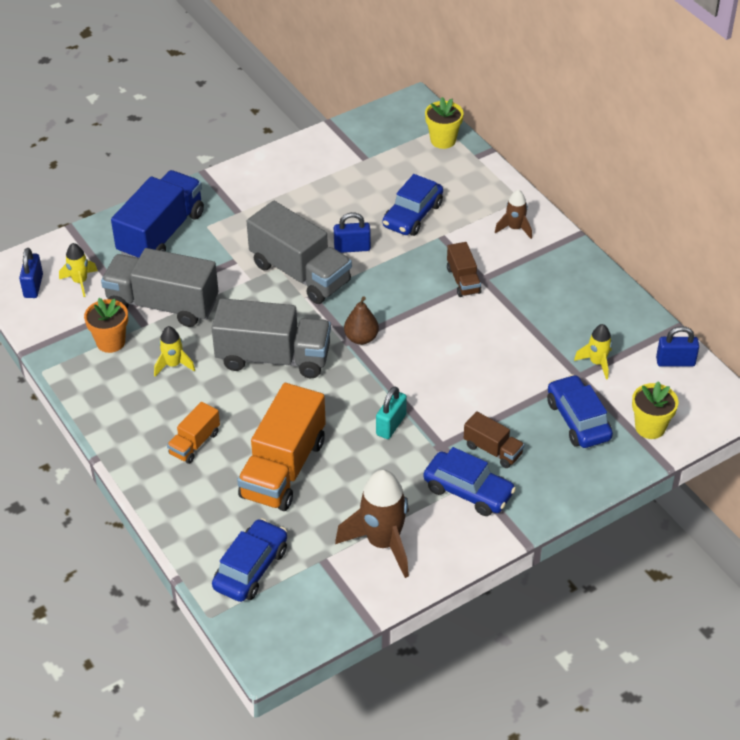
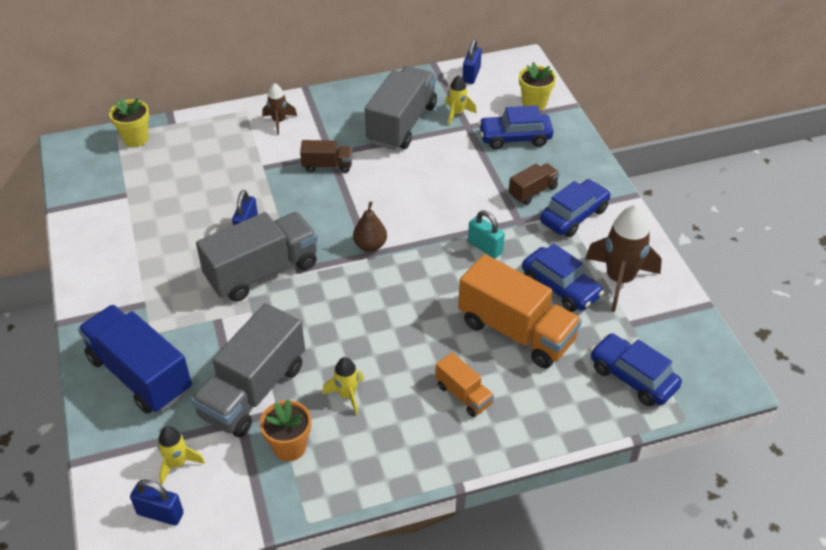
camera: 75 degrees left, 0 degrees up
grey truck [211,298,331,378] -> grey truck moved to [365,66,437,150]
blue car [383,174,443,236] -> blue car moved to [522,243,604,312]

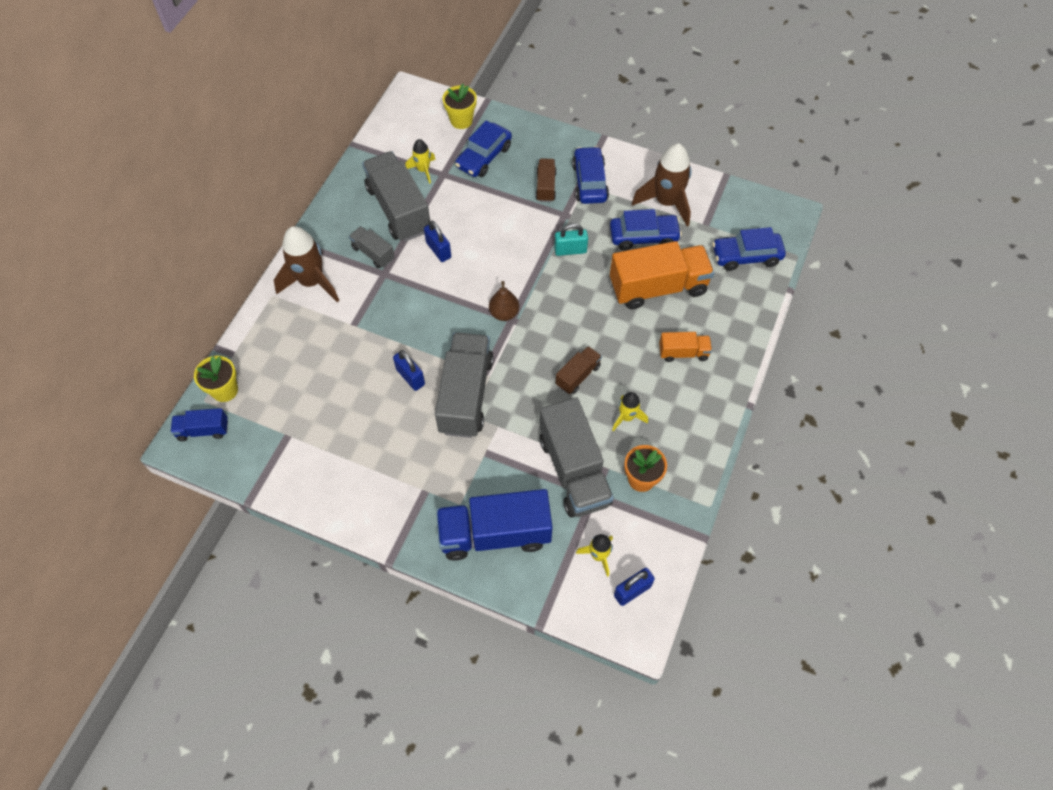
camera: 50 degrees left, 15 degrees up
brown rocket [263,83,297,135] -> brown rocket [274,226,340,302], size x1.87
brown truck [300,140,352,173] -> brown truck moved to [556,346,602,394]
blue padlock [463,39,482,84] -> blue padlock moved to [424,221,451,262]
none -> blue truck [170,408,228,441]
none -> grey truck [349,226,395,268]

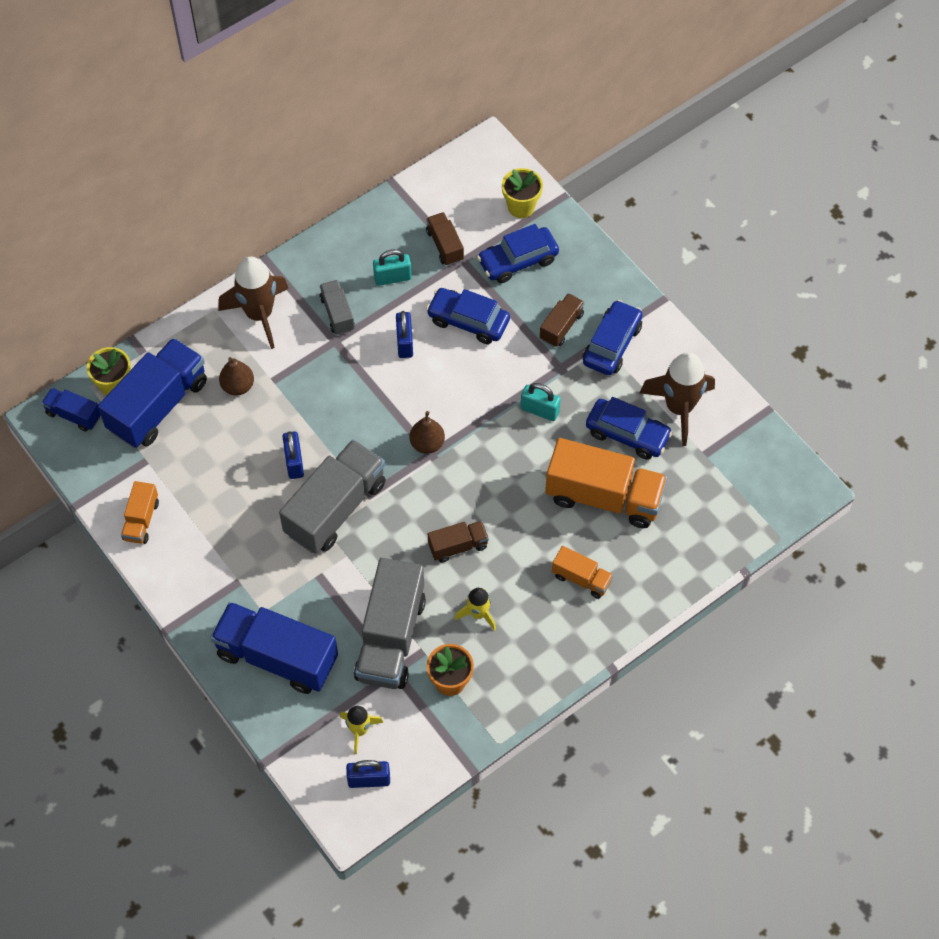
camera: 30 degrees right, 0 degrees up
grey truck [362,151,430,242] -> turquoise padlock [373,249,412,286]
yellow rocket [405,139,435,184] -> brown truck [426,212,464,266]
blue car [712,227,786,271] -> blue car moved to [426,288,510,344]
none -> blue truck [98,338,207,448]
none -> orange truck [121,481,159,544]
none -> brown pear [219,357,254,395]

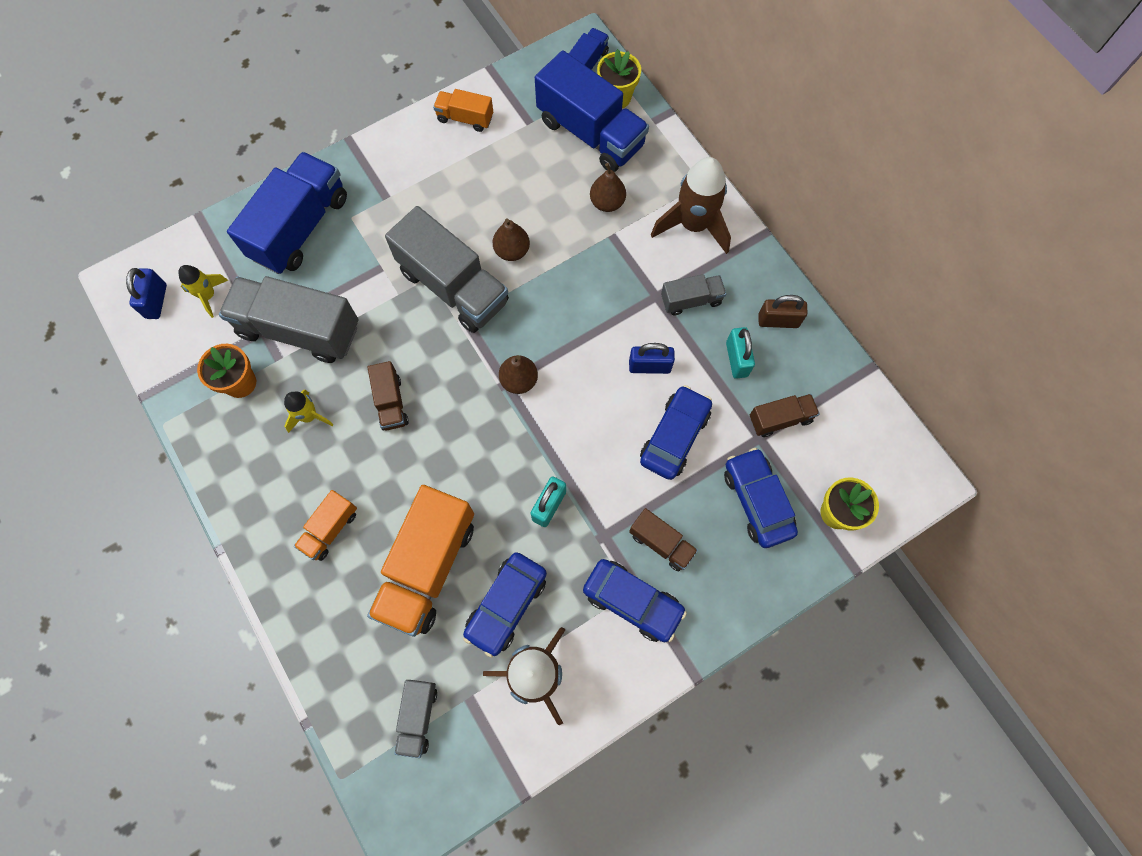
camera: 95 degrees right, 10 degrees up
blue padlock [282,431,304,479] -> brown pear [492,218,530,261]
none -> grey truck [394,680,437,758]
none -> brown padlock [758,295,808,328]

